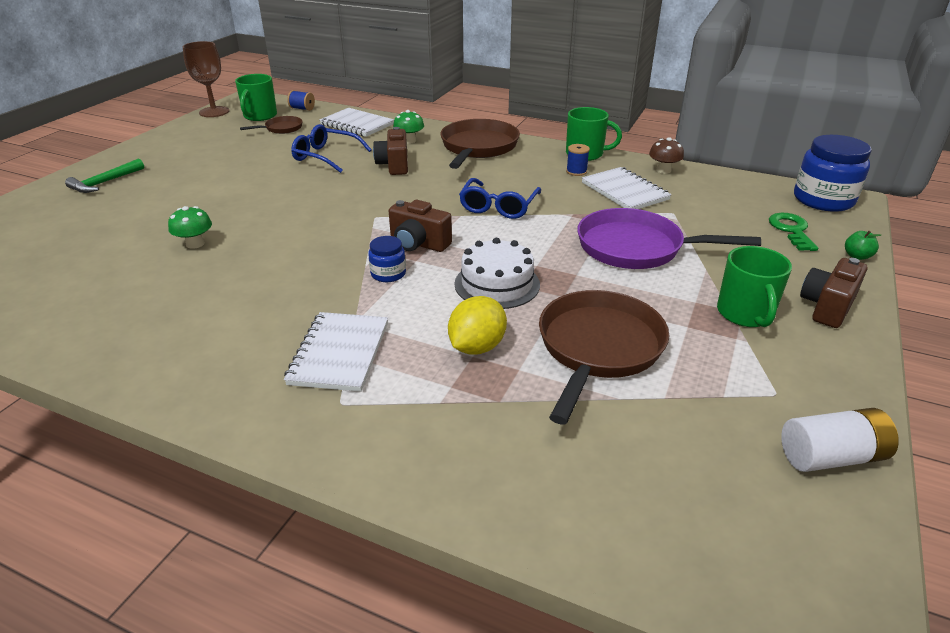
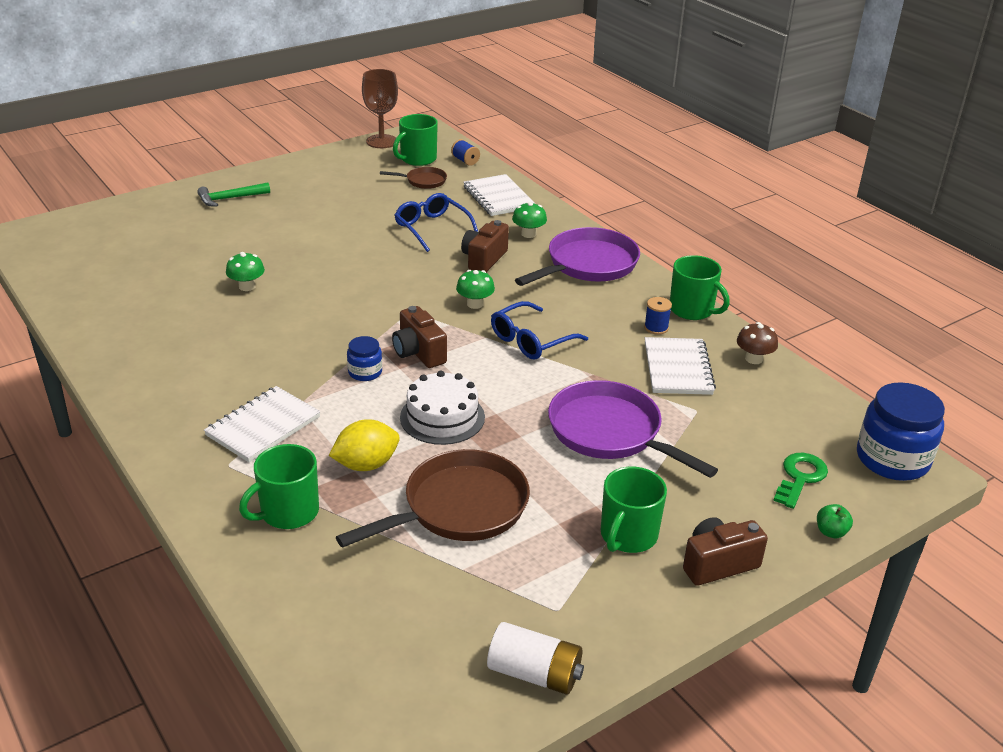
camera: 30 degrees right, 0 degrees up
brown pan [440,119,520,169] -> purple pan [515,227,640,286]
none -> green mug [239,444,319,529]
none -> green mushroom [456,270,495,309]

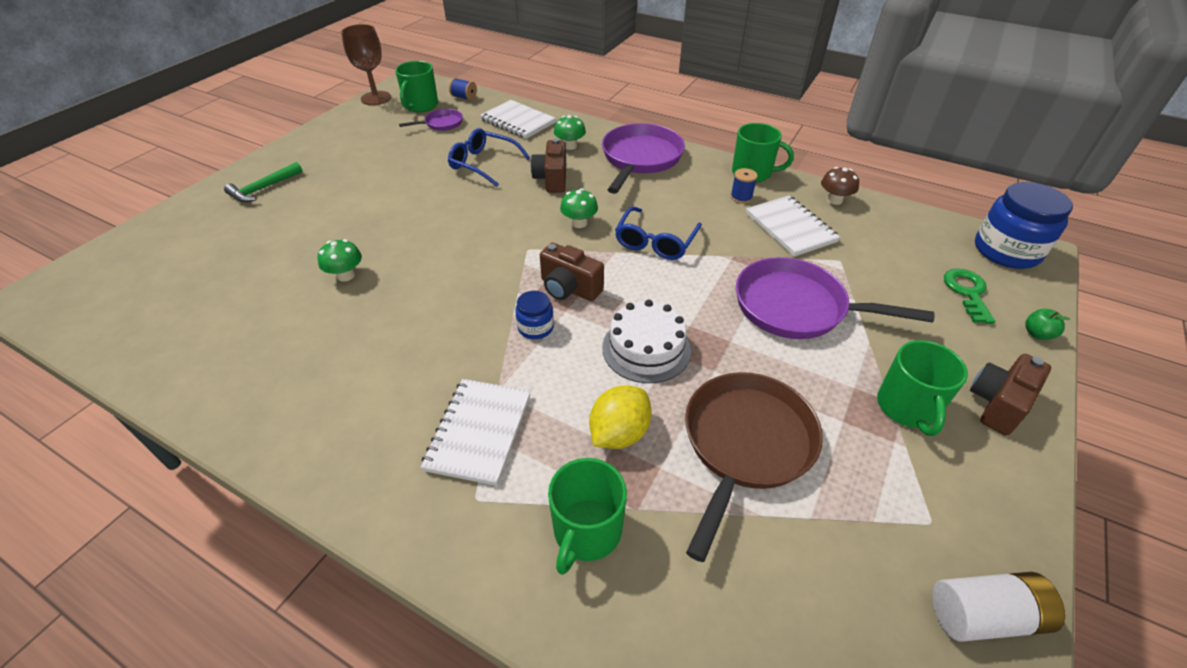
camera: 25 degrees left, 10 degrees up
brown pan [380,167,447,189] -> purple pan [399,109,463,131]

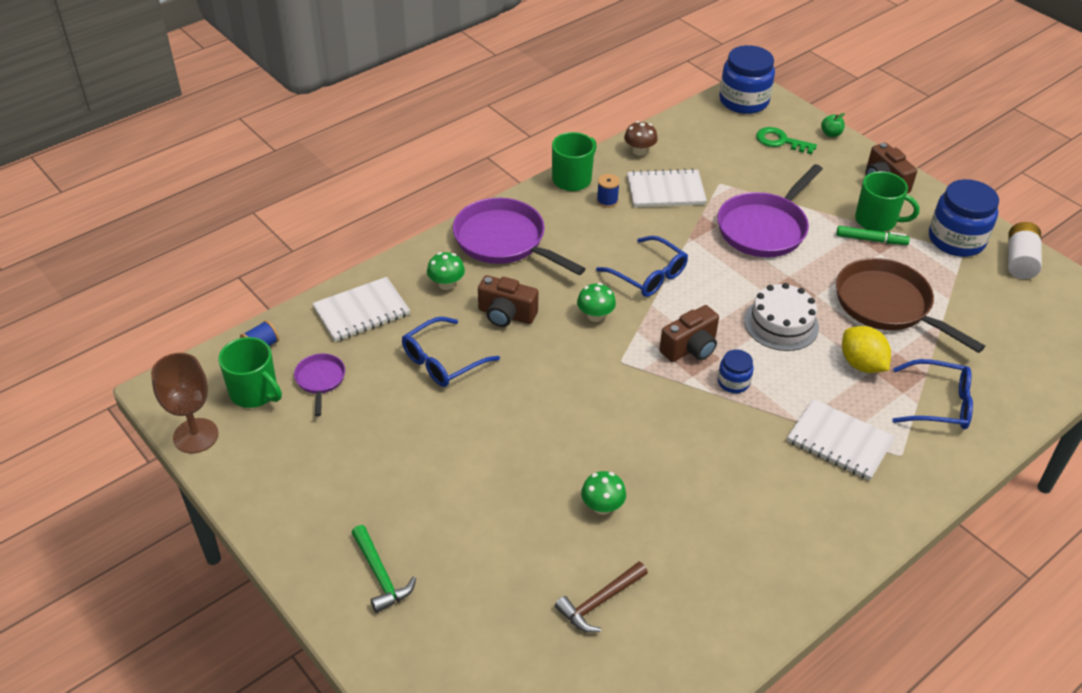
camera: 70 degrees left, 0 degrees up
green mug [548,458,627,575] -> blue glasses [893,359,973,430]
none -> brown hammer [555,561,648,632]
none -> green marker [836,226,910,245]
none -> blue jar [929,179,999,257]

